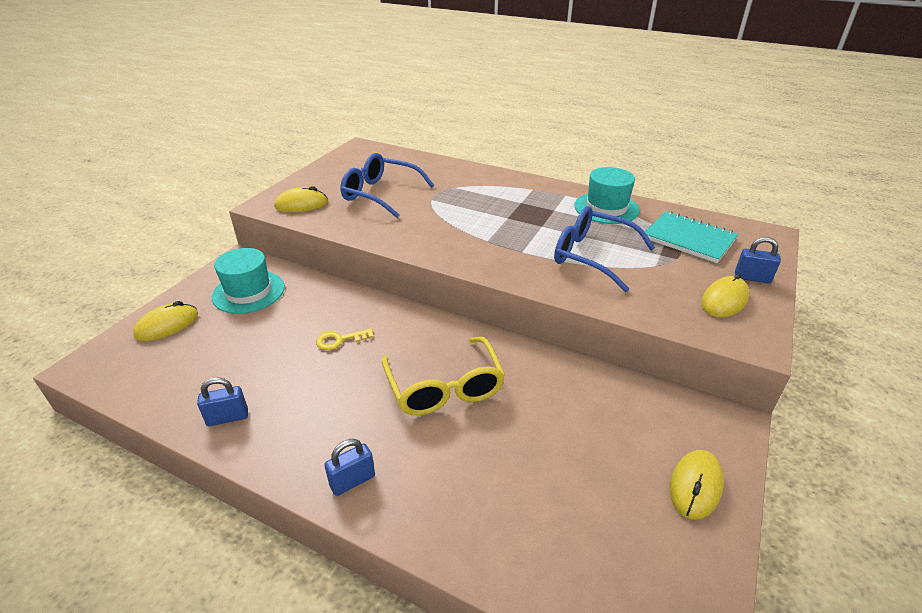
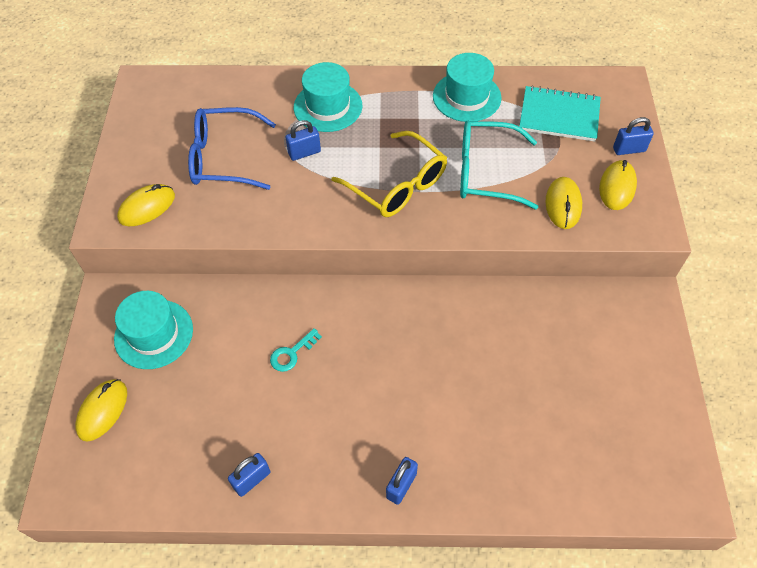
camera: 25 degrees left, 20 degrees up
yellow key [316,328,374,350] -> turquoise key [270,328,322,372]
yellow glasses [382,337,505,416] -> yellow glasses moved to [331,131,447,217]
blue glasses [554,206,655,292] -> turquoise glasses [460,121,538,210]
yellow mouse [670,450,724,520] -> yellow mouse moved to [545,177,582,229]
none -> blue padlock [286,120,321,161]
none -> turquoise hat [294,62,362,132]

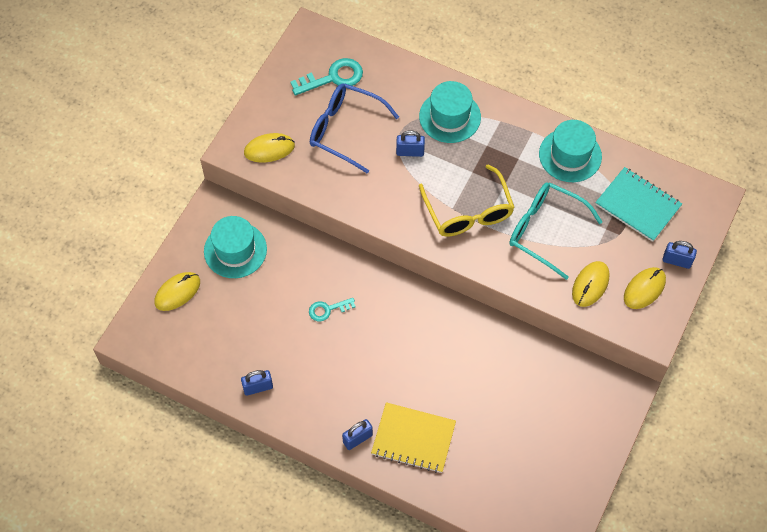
camera: 25 degrees right, 5 degrees up
none -> turquoise key [290,58,363,95]
none -> yellow notebook [371,402,456,473]

